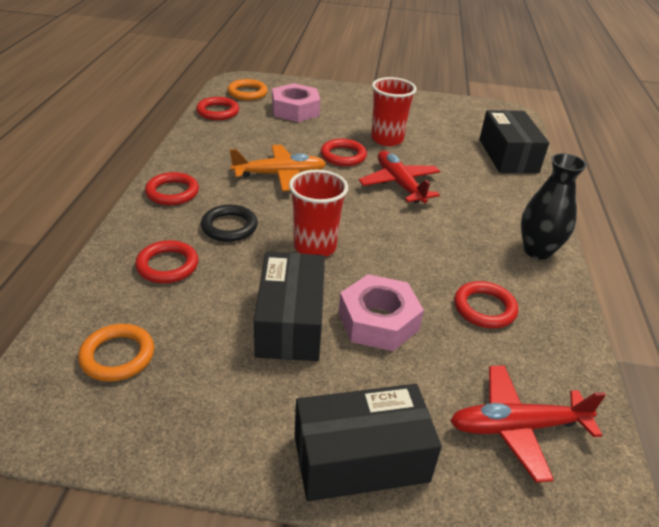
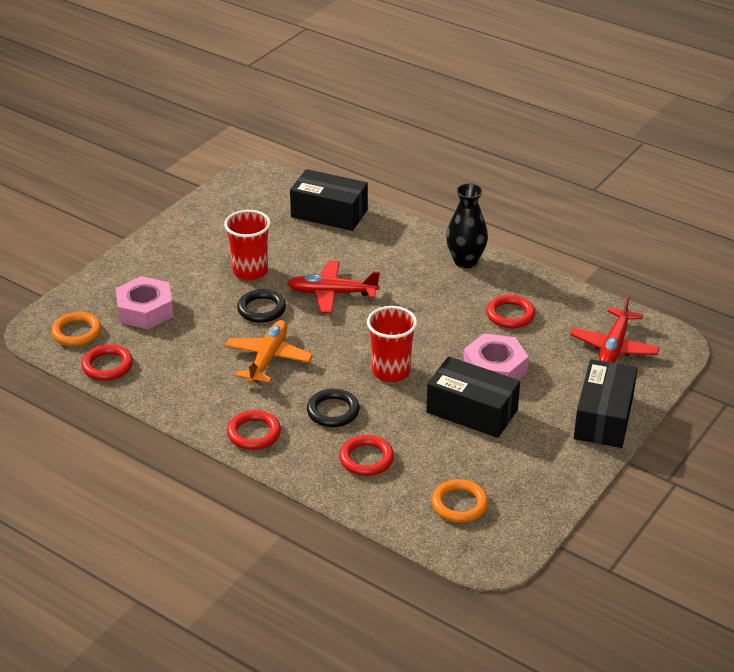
camera: 60 degrees left, 0 degrees up
red ring [321,139,367,166] -> black ring [237,289,286,323]

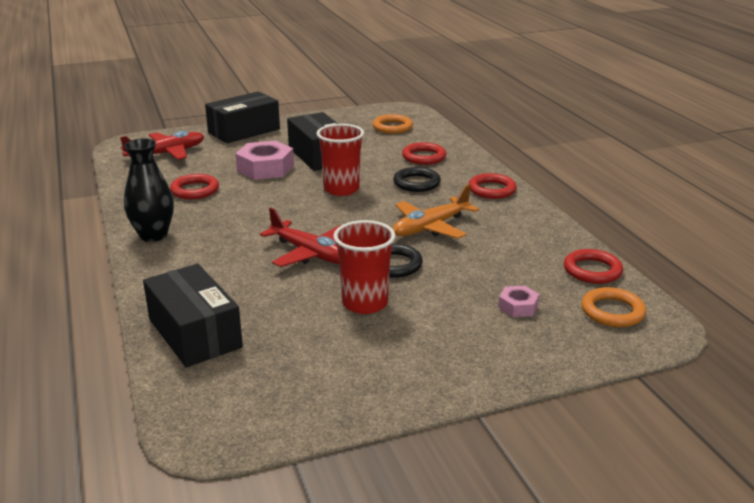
camera: 145 degrees left, 10 degrees down
pink nut [116,276,173,329] -> pink nut [498,286,540,317], size x0.52

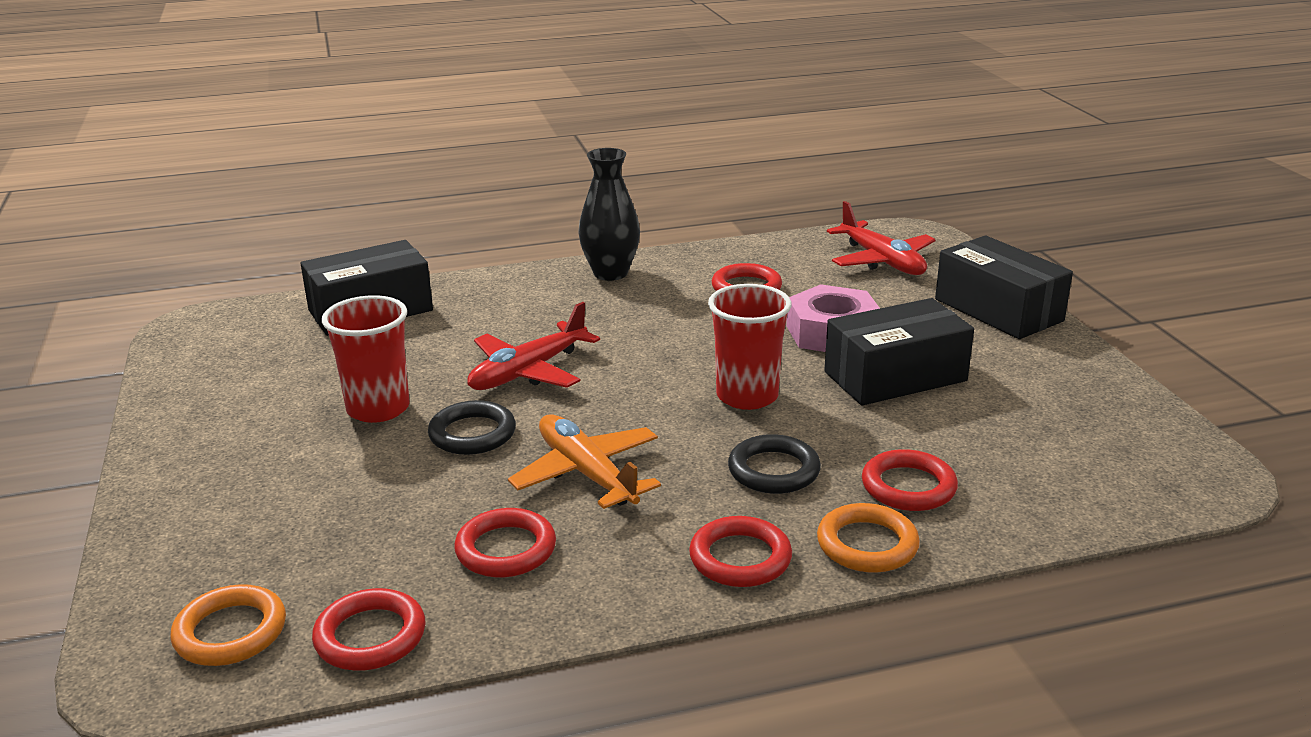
camera: 95 degrees right, 0 degrees up
orange ring [372,114,413,134] -> orange ring moved to [817,503,920,573]
pink nut [498,286,540,317] -> none
none -> red ring [454,508,556,577]

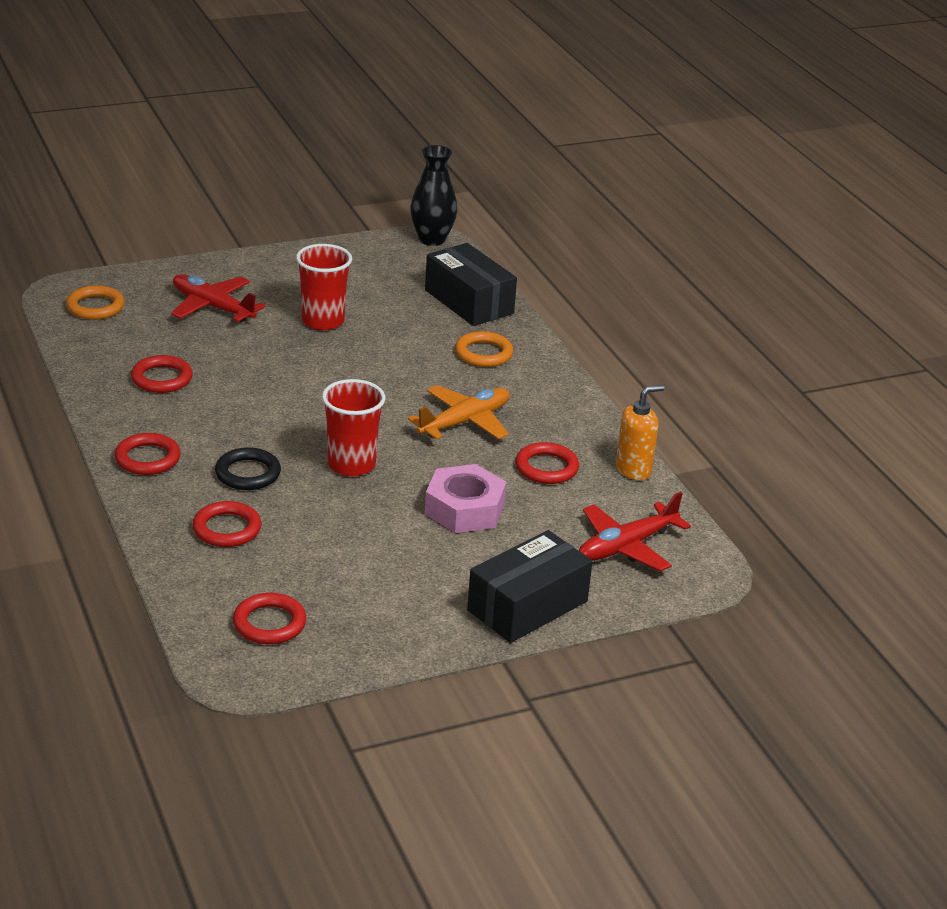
camera: 80 degrees right, 5 degrees up
red ring [312,588,426,671] -> red ring moved to [233,593,306,644]
black ring [428,400,516,455] -> none
red plane [467,302,600,390] -> red plane moved to [171,274,266,322]
orange plane [508,414,661,509] -> orange plane moved to [408,385,510,439]
black vase [578,148,640,281] -> black vase moved to [410,145,457,246]
orange ring [817,503,920,573] -> orange ring moved to [455,331,513,367]
black box [824,298,974,406] -> none
none -> orange soap dispenser [616,385,664,480]

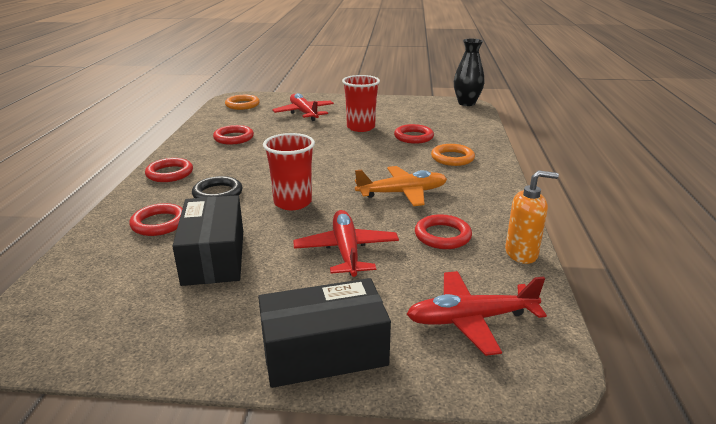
camera: 30 degrees right, 5 degrees down
red ring [233,593,306,644] -> red ring moved to [394,124,434,144]
black box [425,243,517,326] -> black box moved to [172,195,243,286]
pink nut [425,464,507,533] -> red plane [293,210,399,277]

